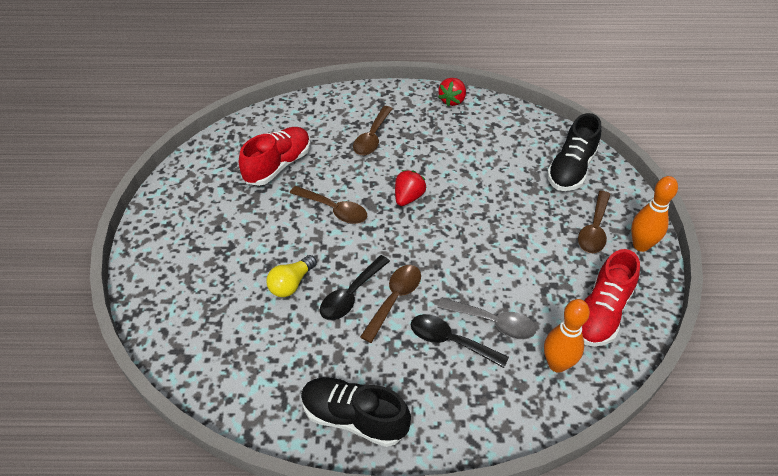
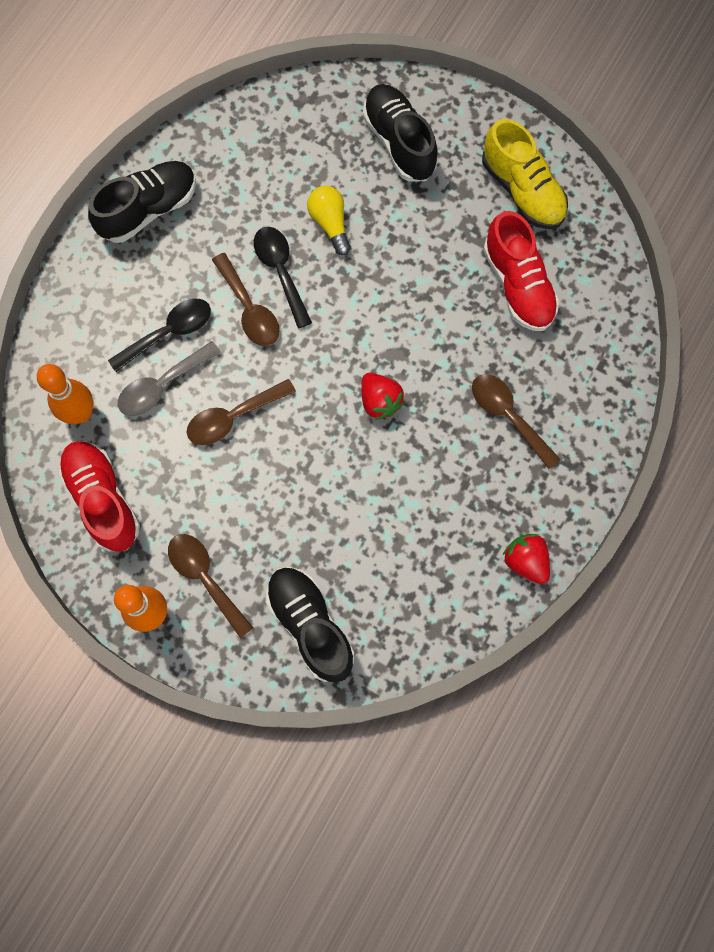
camera: 120 degrees right, 25 degrees up
brown spoon [290,186,367,224] -> brown spoon moved to [187,379,296,445]
none -> black shoe [363,84,438,182]
none -> yellow shoe [482,119,568,229]

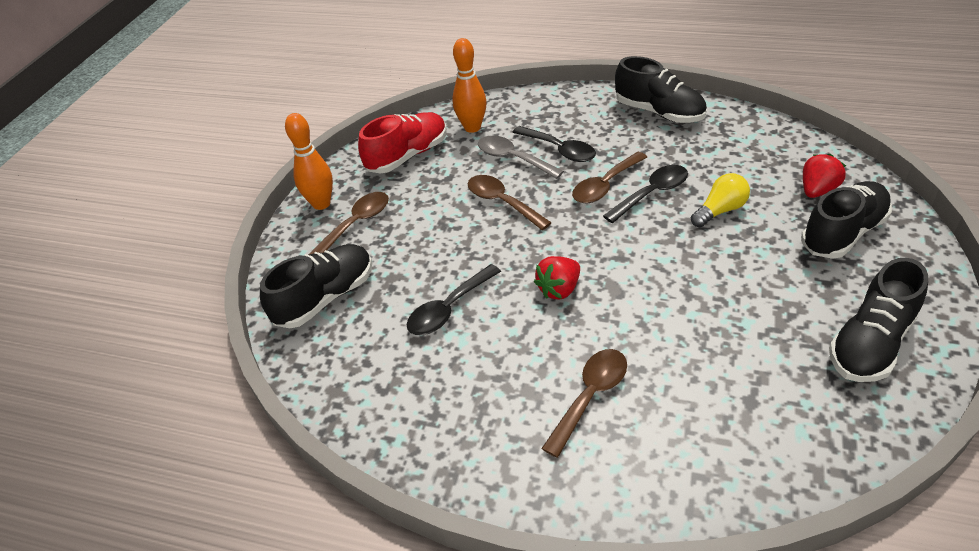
camera: 80 degrees right, 30 degrees down
yellow shoe [482,119,568,229] -> black shoe [829,258,928,382]
red shoe [483,211,559,331] -> none
red strawberry [503,534,550,584] -> red strawberry moved to [803,154,846,198]
none -> black spoon [407,264,501,335]

